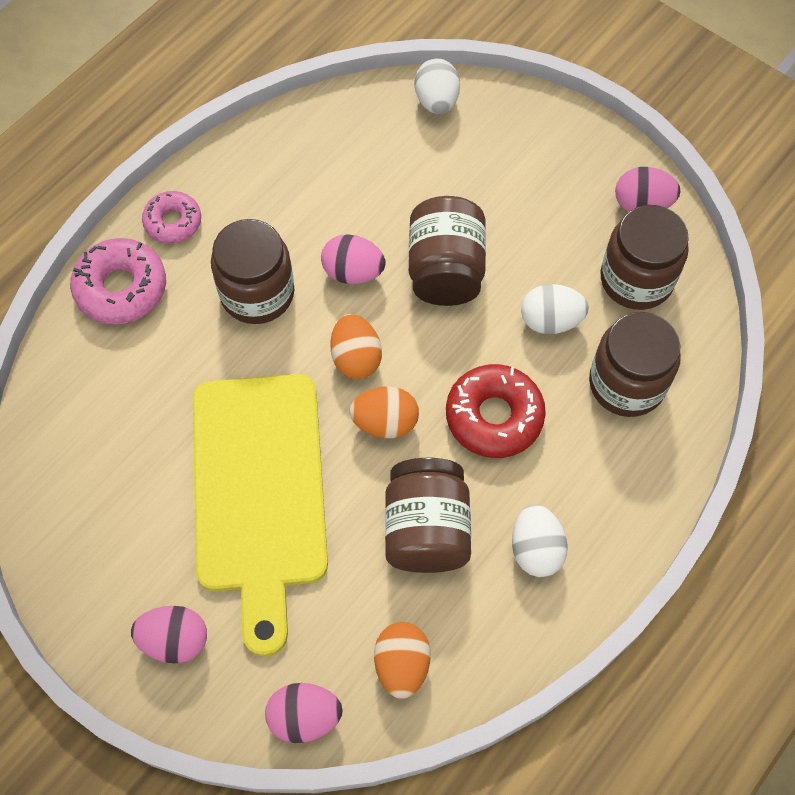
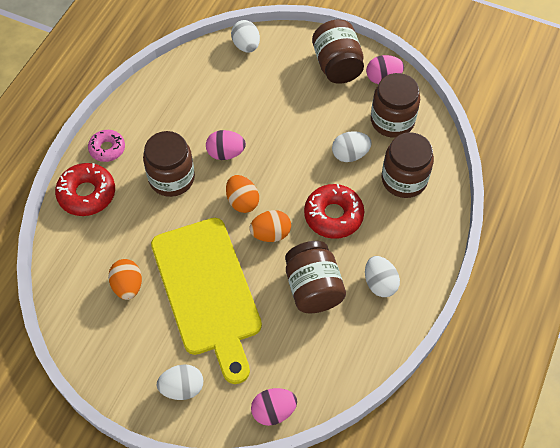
camera: 15 degrees left, 5 degrees down
pink donut [70,238,166,325] -> red donut [55,163,115,216]
pink egg [131,606,207,663] -> white egg [157,364,203,400]
orange egg [374,622,430,699] -> orange egg moved to [108,259,142,300]
brown jar [409,196,486,306] -> brown jar moved to [312,20,364,84]

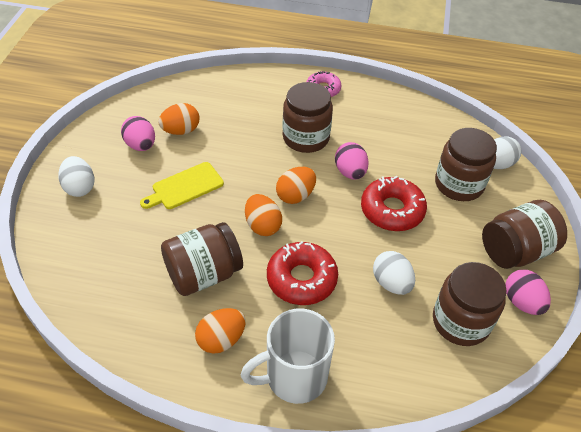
camera: 75 degrees right, 10 degrees down
red donut [55,163,115,216] -> red donut moved to [361,176,427,231]
yellow cutting board [151,218,262,384] -> yellow cutting board [140,162,224,209], size x0.46
pink egg [251,388,297,426] -> pink egg moved to [121,116,155,151]
white egg [365,256,400,297] -> orange egg [195,308,246,354]
brown jar [382,132,434,198] -> brown jar moved to [435,128,497,201]
none -> white mug [241,309,335,404]

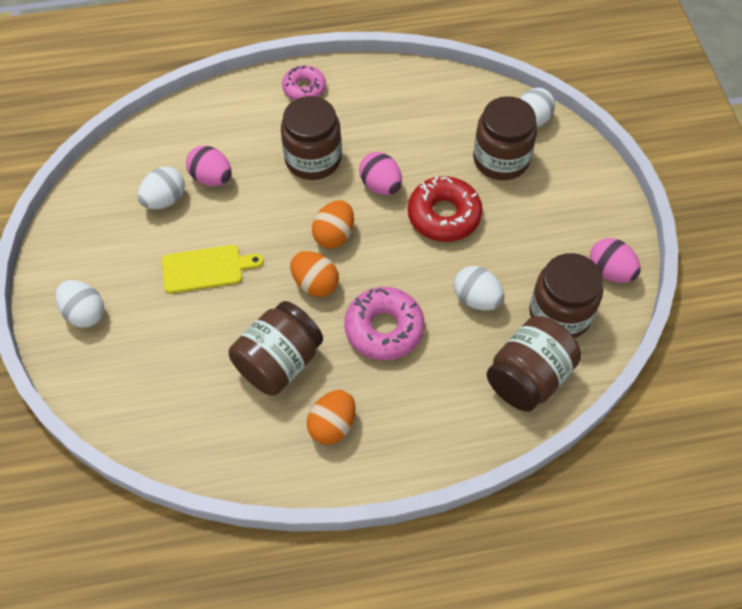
camera: 20 degrees left, 10 degrees up
pink egg [121,116,155,151] -> pink egg moved to [186,146,232,186]
yellow cutting board [140,162,224,209] -> yellow cutting board turned 135 degrees counterclockwise [162,245,264,294]
orange egg [158,103,200,135] -> white egg [138,167,185,209]
white mug [241,309,335,404] -> none
red donut [267,241,338,305] -> pink donut [345,287,424,360]
brown jar [482,200,567,269] -> brown jar moved to [486,316,581,412]

